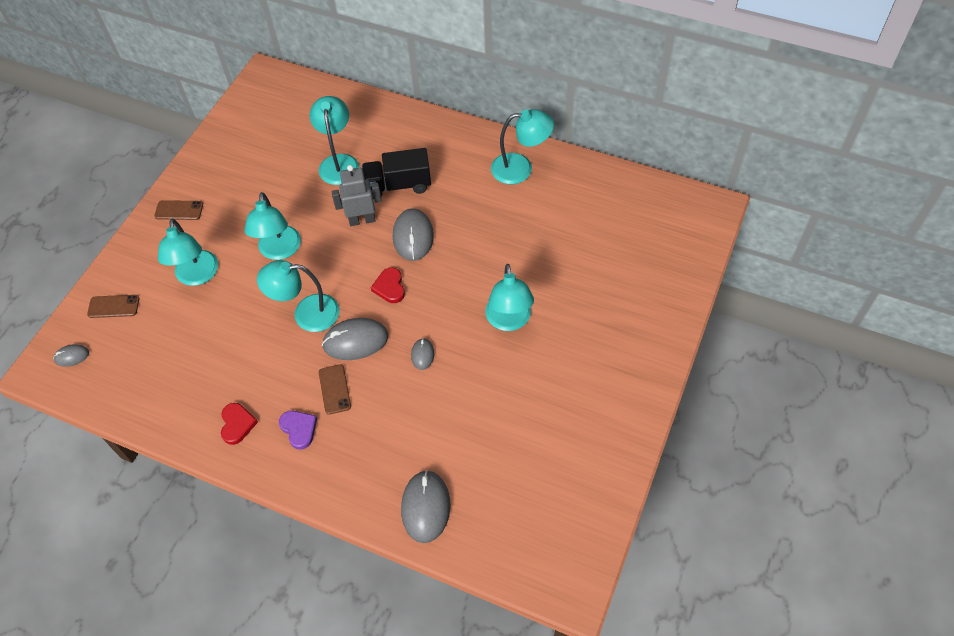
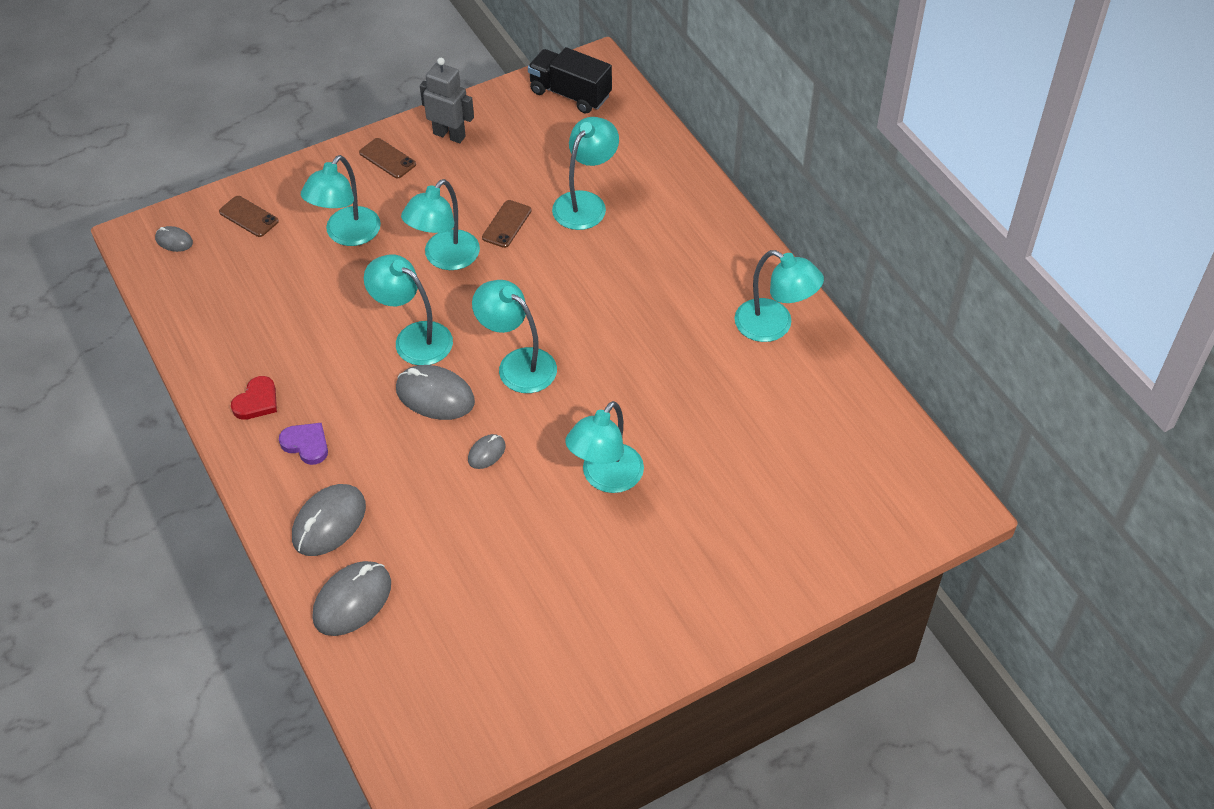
camera: 35 degrees right, 5 degrees down
purple heart [279,411,317,450] -> purple heart turned 60 degrees counterclockwise [279,422,328,465]
brown phone [319,364,351,415] -> brown phone moved to [482,200,532,248]
grey robot [332,165,382,226] -> grey robot moved to [420,58,474,143]
black truck [362,148,431,199] -> black truck moved to [528,47,612,114]
red heart [371,267,405,303] -> turquoise lamp [472,280,557,393]
grey mouse [393,208,434,261] -> grey mouse moved to [292,484,366,556]

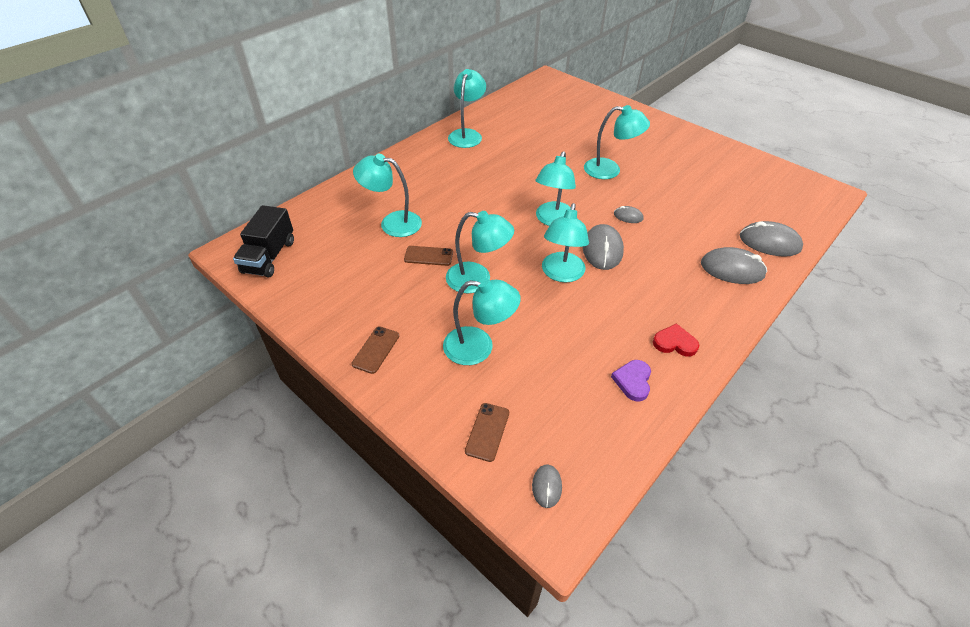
camera: 110 degrees left, 5 degrees down
purple heart [279,422,328,465] -> purple heart moved to [611,360,651,402]
grey robot [420,58,474,143] -> none

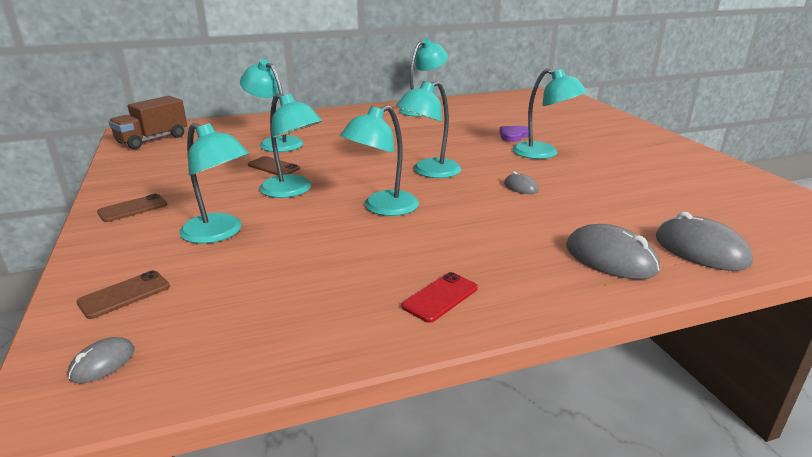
camera: 30 degrees right, 20 degrees down
black truck [233,205,294,278] -> brown truck [108,96,187,149]
grey mouse [583,224,624,270] -> none
purple heart [611,360,651,402] -> purple heart moved to [499,126,529,142]
red heart [653,323,699,357] -> red phone [402,272,478,323]

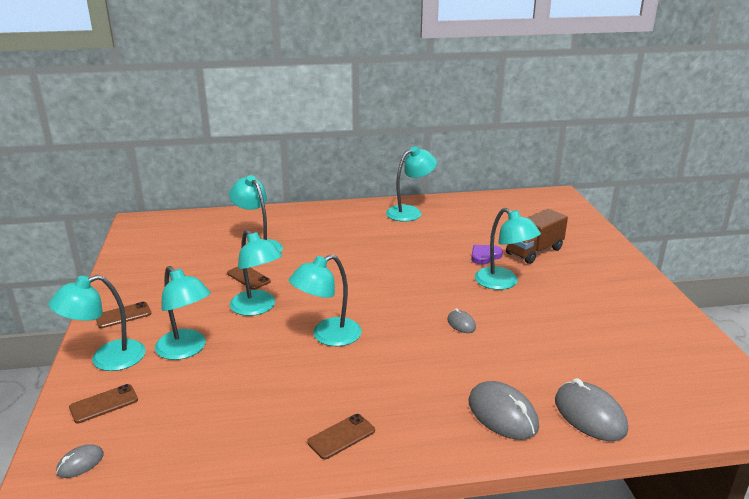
camera: 10 degrees right, 0 degrees up
brown truck [108,96,187,149] -> brown truck moved to [506,209,568,264]
turquoise lamp [396,81,461,178] -> turquoise lamp moved to [49,275,146,371]
red phone [402,272,478,323] -> brown phone [307,414,375,460]

